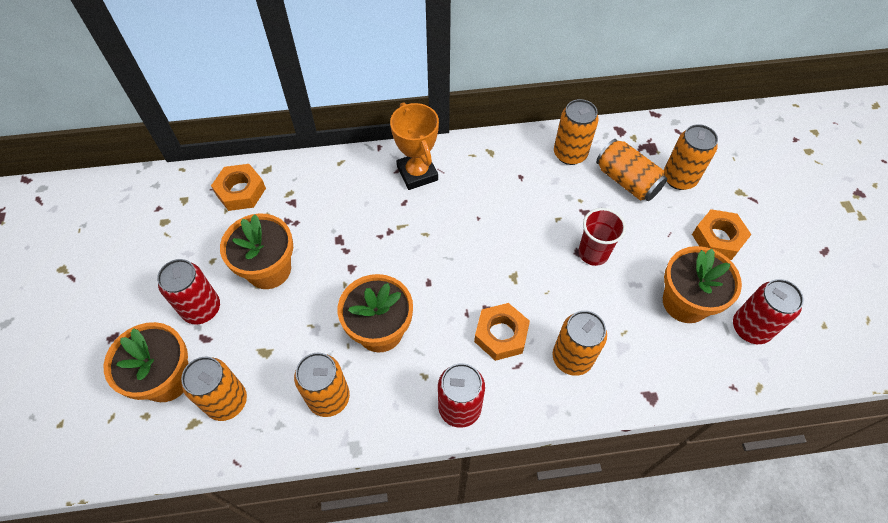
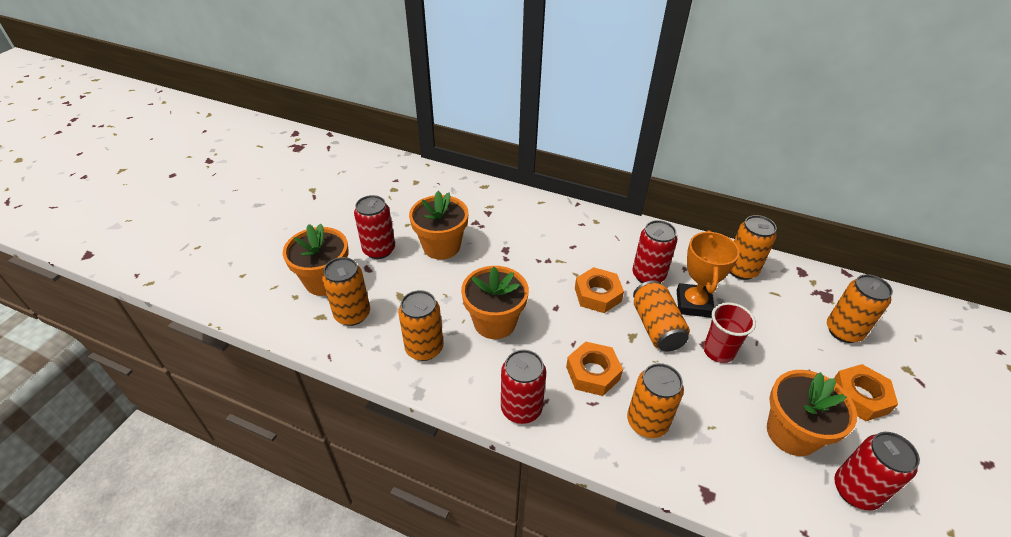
camera: 30 degrees right, 15 degrees down
orange nut [211,164,266,211] -> orange nut moved to [575,267,624,313]
orange trophy [390,102,439,190] -> orange trophy moved to [677,230,740,318]
orange can [596,139,667,201] -> orange can moved to [633,280,690,352]
none -> red can [632,220,677,283]

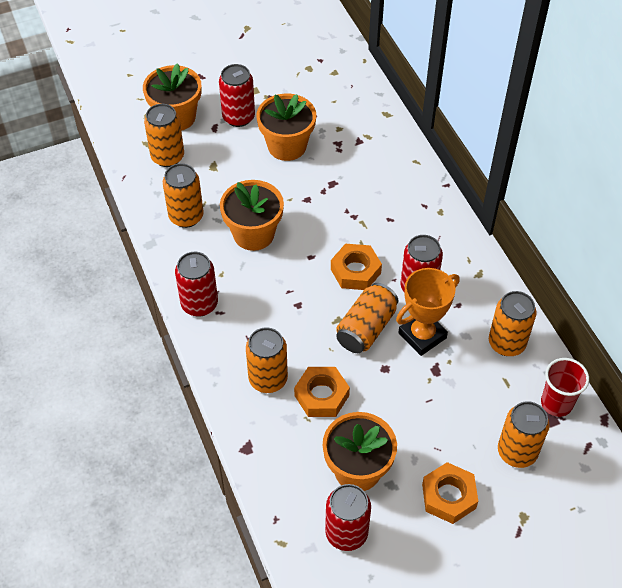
camera: 45 degrees right, 10 degrees up
orange nut [566,342,623,396] -> orange nut moved to [294,367,350,417]
red cup [704,302,756,363] -> red cup moved to [541,358,589,417]

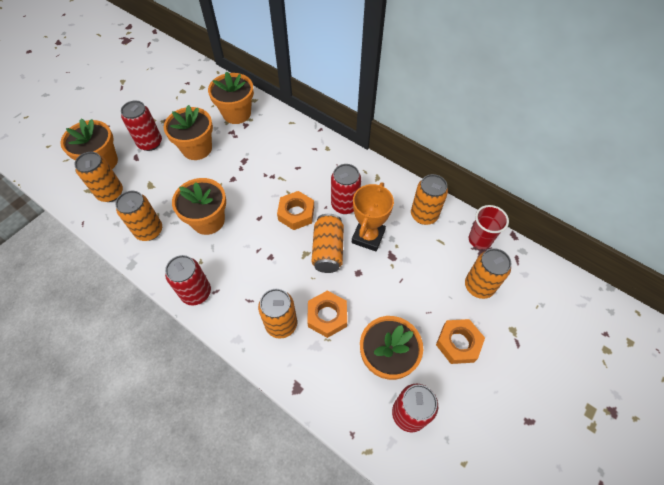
camera: 30 degrees left, 5 degrees up
none -> orange flower pot [208,71,254,124]

